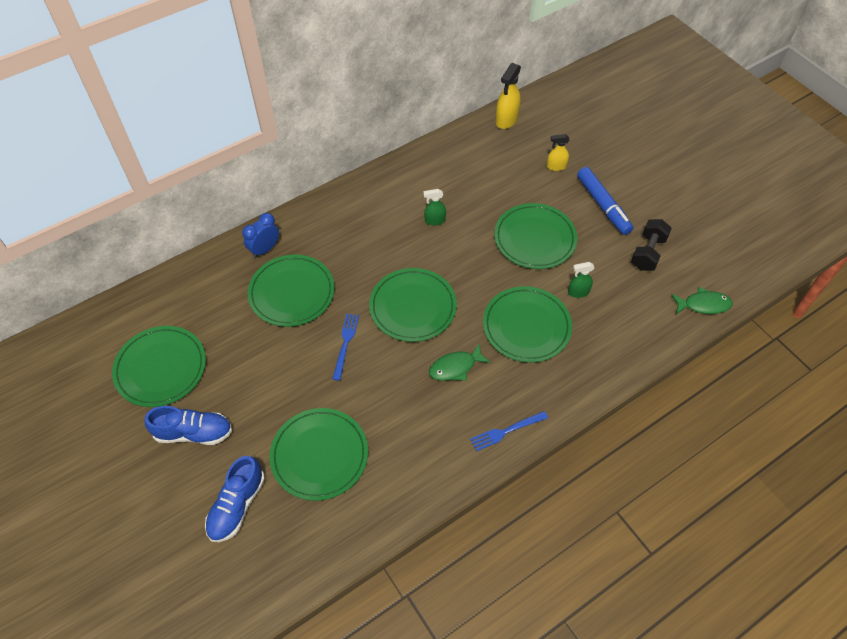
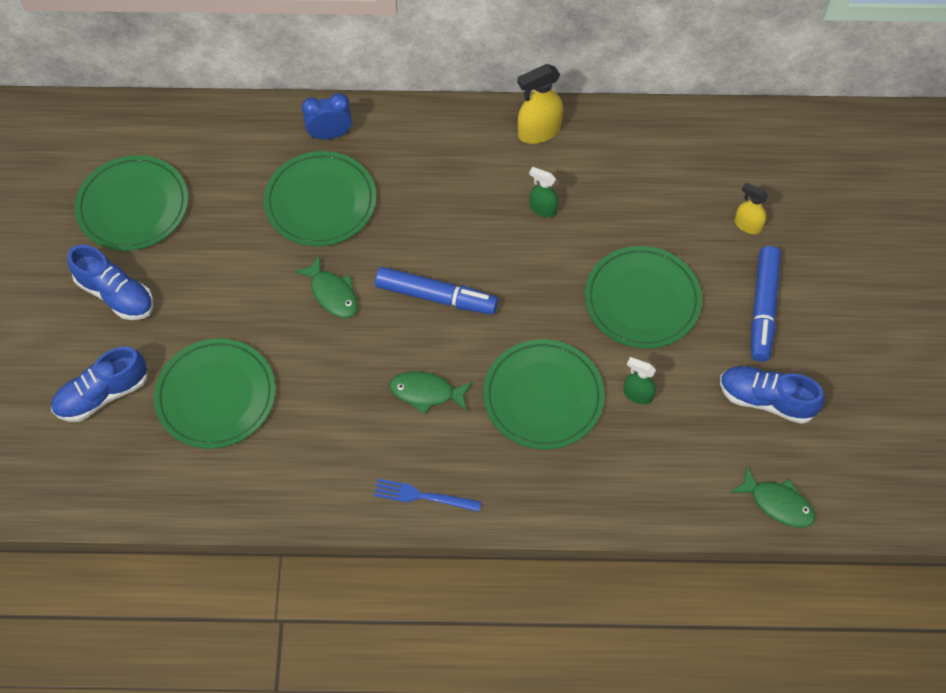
camera: 35 degrees right, 5 degrees up
blue fork [333,314,359,381] -> green fish [294,255,358,318]
green plate [369,268,457,342] -> blue marker [375,267,498,314]
yellow spray bottle [495,63,521,129] -> yellow spray bottle moved to [517,64,563,144]
black dumbbell [631,219,672,271] -> blue shoe [720,366,824,424]

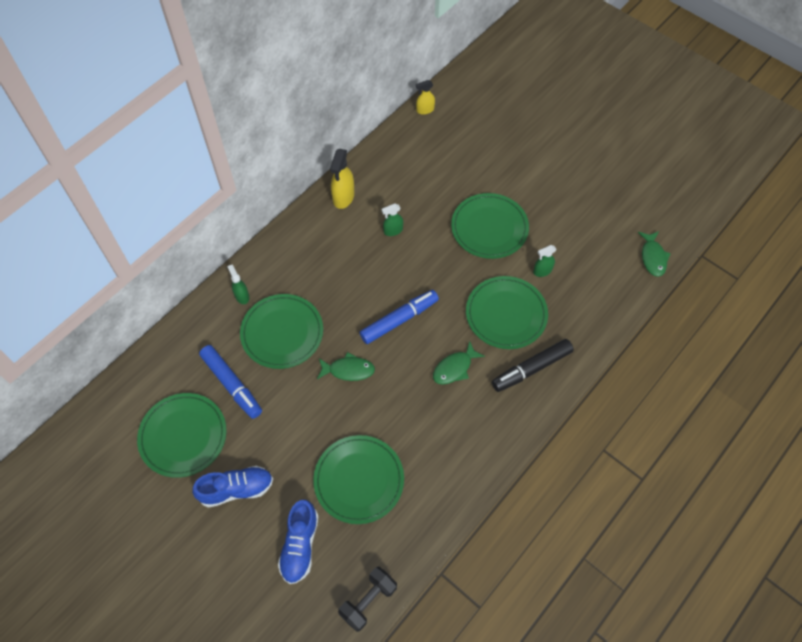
camera: 50 degrees left, 0 degrees up
blue clock [302,93,352,139] -> green spray bottle [227,265,249,304]
blue fork [374,479,481,512] -> none
blue shoe [720,366,824,424] -> none
green fish [730,466,816,528] -> green fish turned 105 degrees clockwise [638,231,671,277]
yellow spray bottle [735,183,769,234] -> yellow spray bottle moved to [416,80,435,114]
blue marker [751,246,781,362] -> blue marker moved to [199,345,262,419]
none -> black dumbbell [338,567,397,632]
none -> black marker [492,339,574,392]

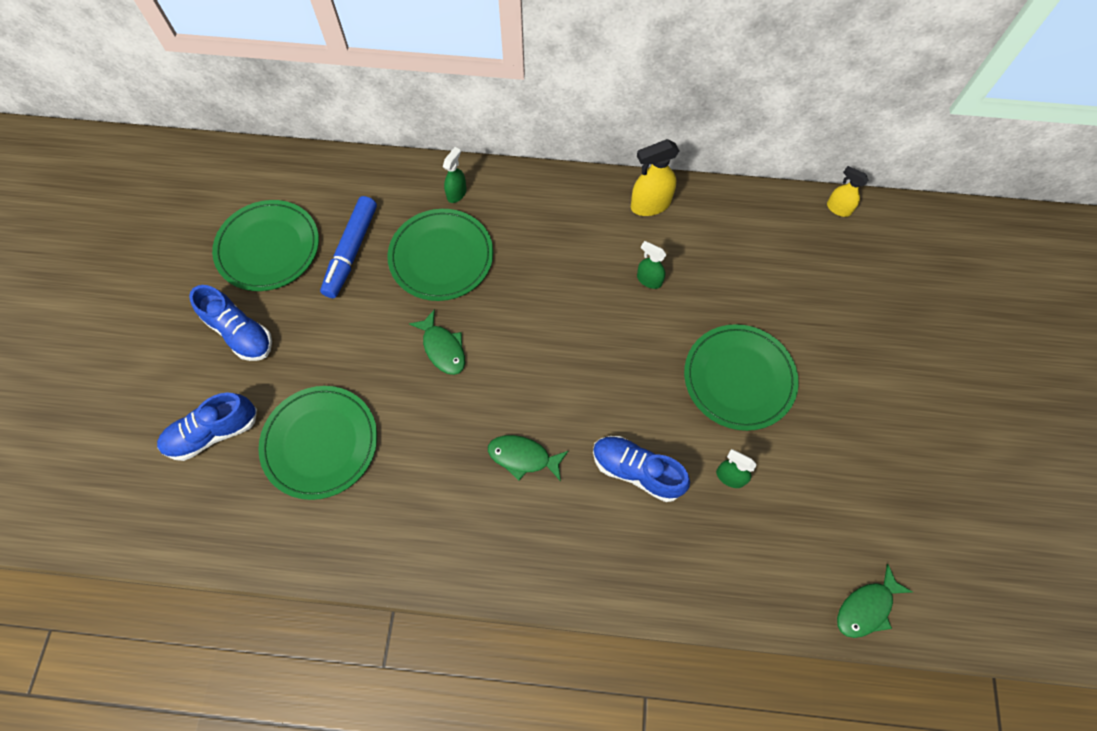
camera: 55 degrees right, 5 degrees up
black dumbbell [338,567,397,632] -> none
blue marker [359,290,439,344] -> none
green plate [466,276,548,349] -> blue shoe [593,436,690,502]
black marker [492,339,574,392] -> none

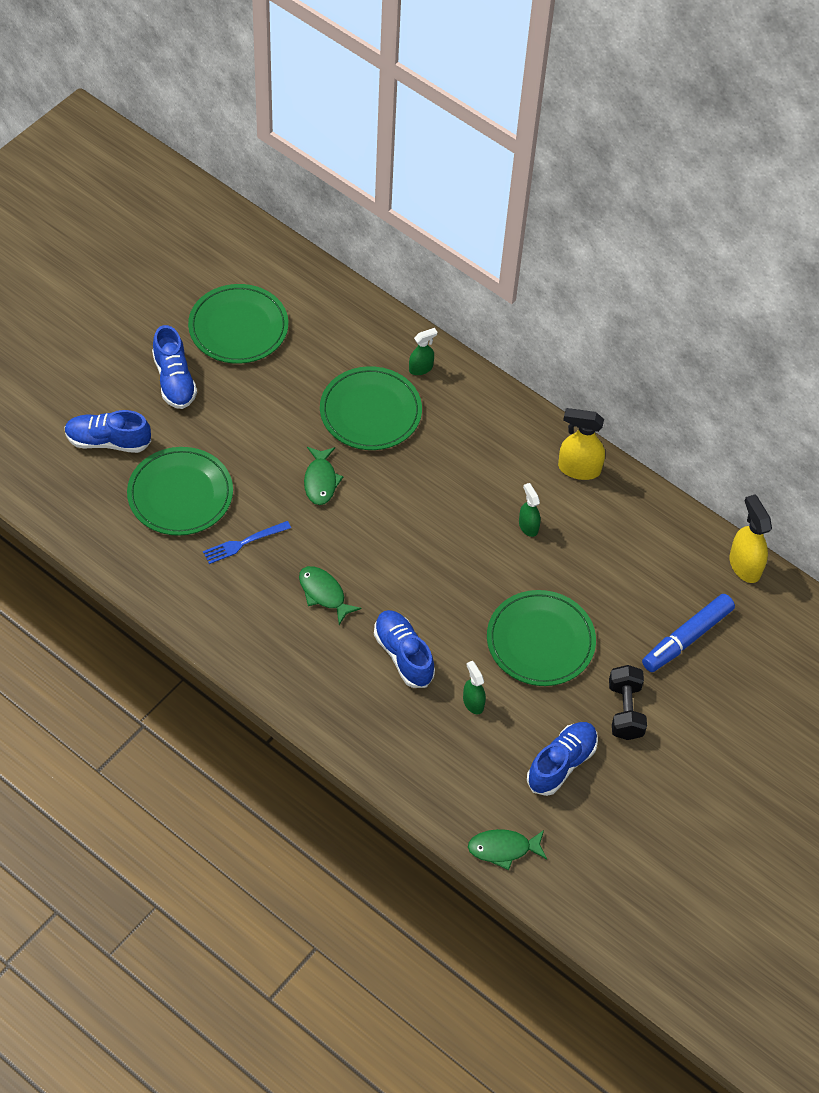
camera: 30 degrees right, 10 degrees down
blue marker [320,196,377,298] -> blue marker moved to [642,594,735,672]
yellow spray bottle [827,166,868,217] -> yellow spray bottle [729,495,772,583], size x1.62
none -> blue fork [203,521,291,564]
none -> blue shoe [527,722,598,796]
none -> black dumbbell [609,665,647,740]

